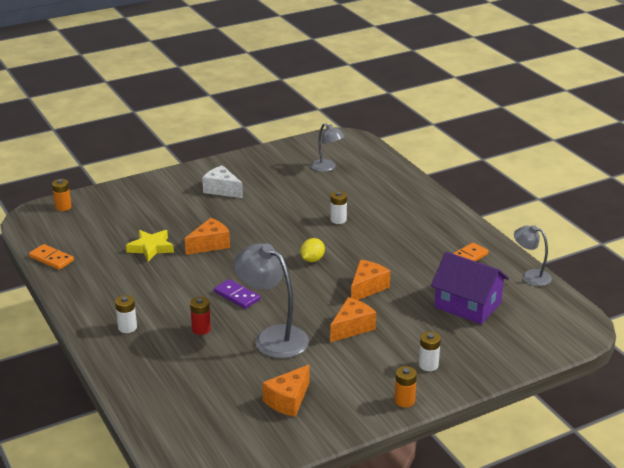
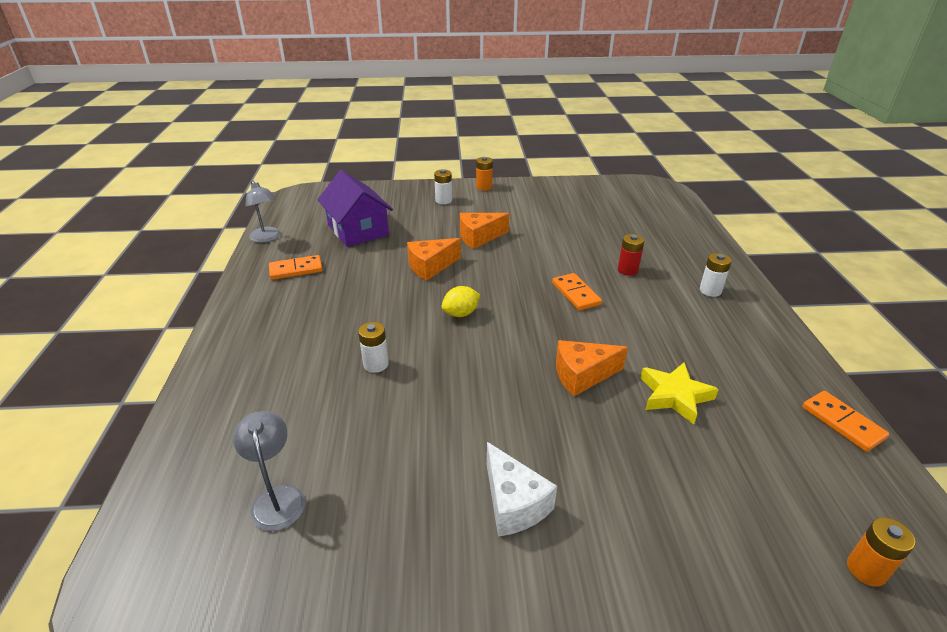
camera: 155 degrees left, 5 degrees up
purple domino [214,279,260,309] -> orange domino [552,273,602,311]
grey lamp [234,243,309,358] -> none
orange cheese [262,365,310,417] -> none

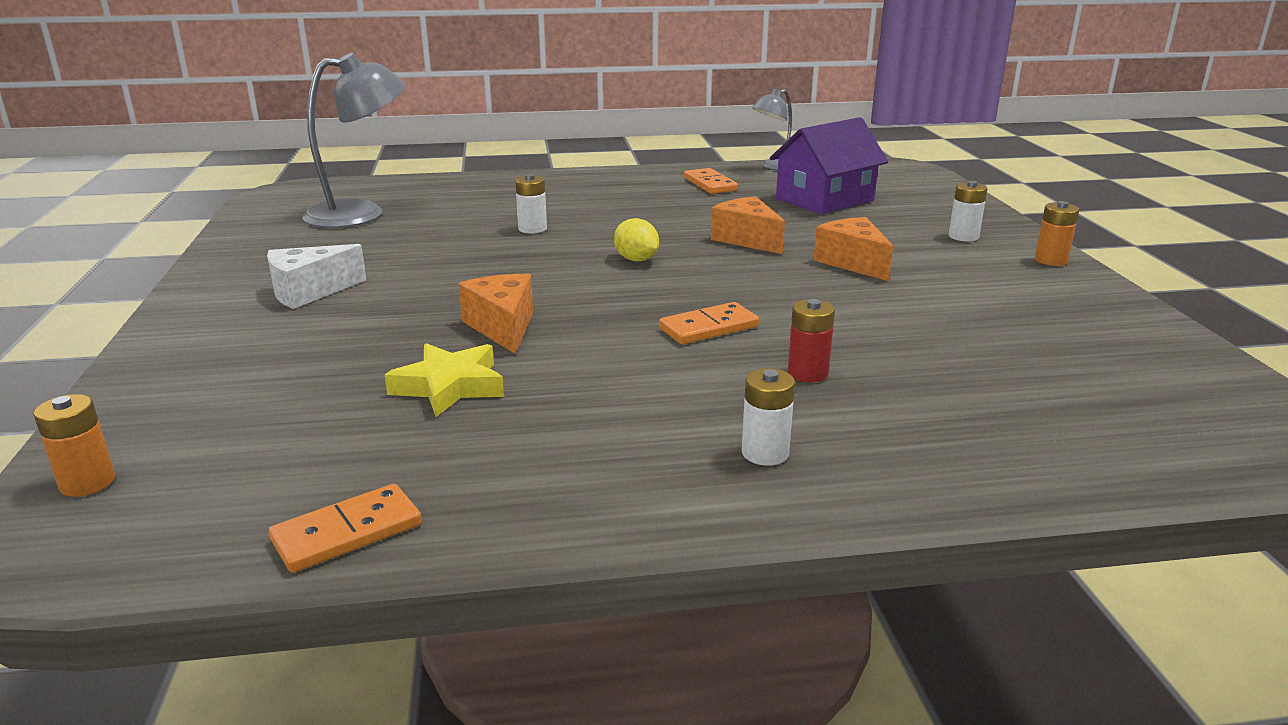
camera: 85 degrees right, 10 degrees down
grey lamp [233,411,305,531] -> grey lamp [303,53,406,228], size x1.71

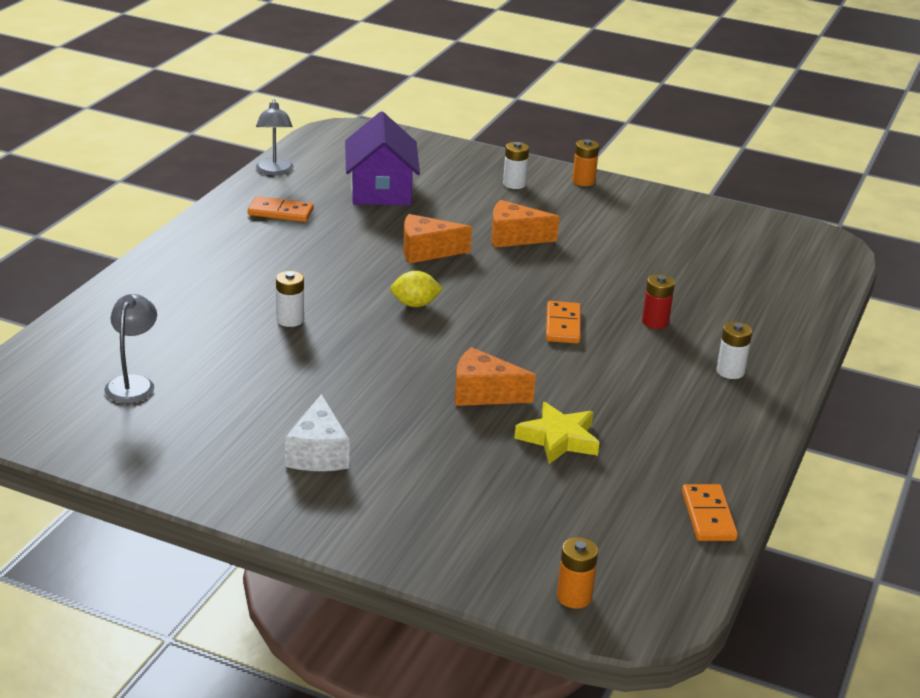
camera: 60 degrees left, 5 degrees up
grey lamp [303,53,406,228] -> grey lamp [104,294,157,403], size x0.59

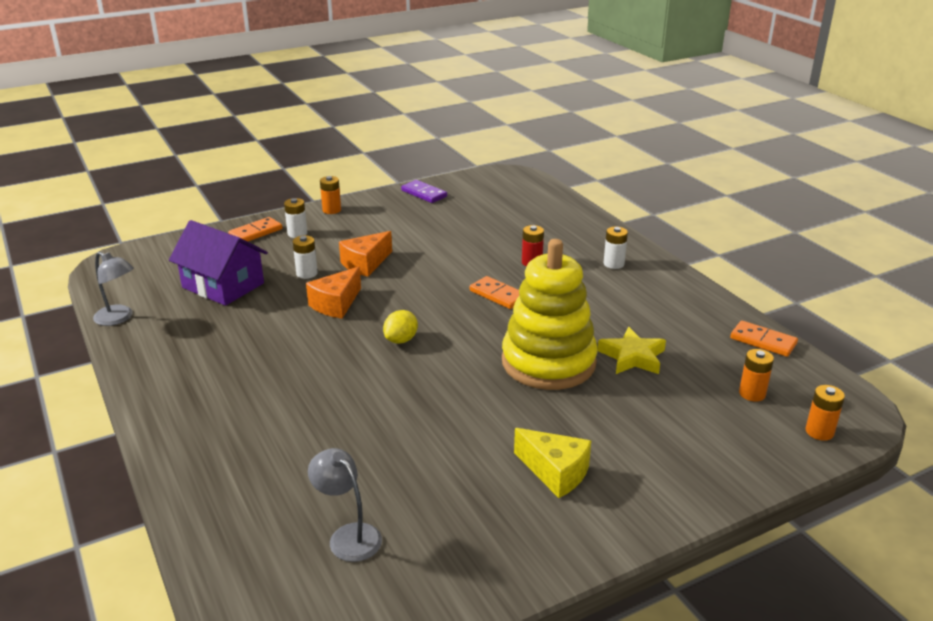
camera: 50 degrees left, 0 degrees up
orange domino [248,196,314,222] -> orange domino moved to [228,217,282,242]
white battery [276,271,304,327] -> white battery moved to [293,235,318,279]
white cheese [285,394,350,471] -> yellow cheese [514,428,591,498]
orange cheese [455,347,536,406] -> yellow stacking toy [502,239,598,390]
none -> purple domino [401,180,447,203]
none -> orange battery [739,349,774,402]

